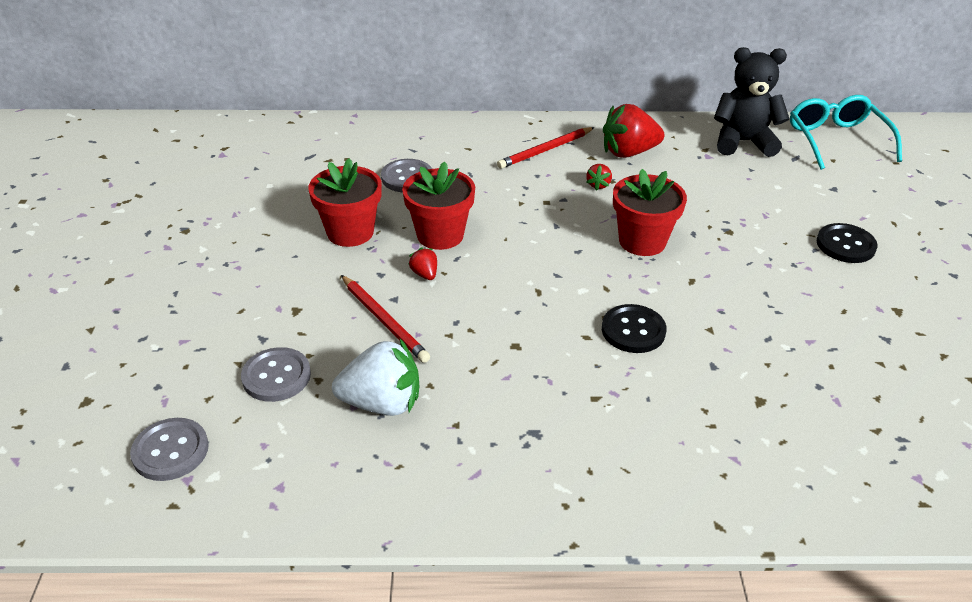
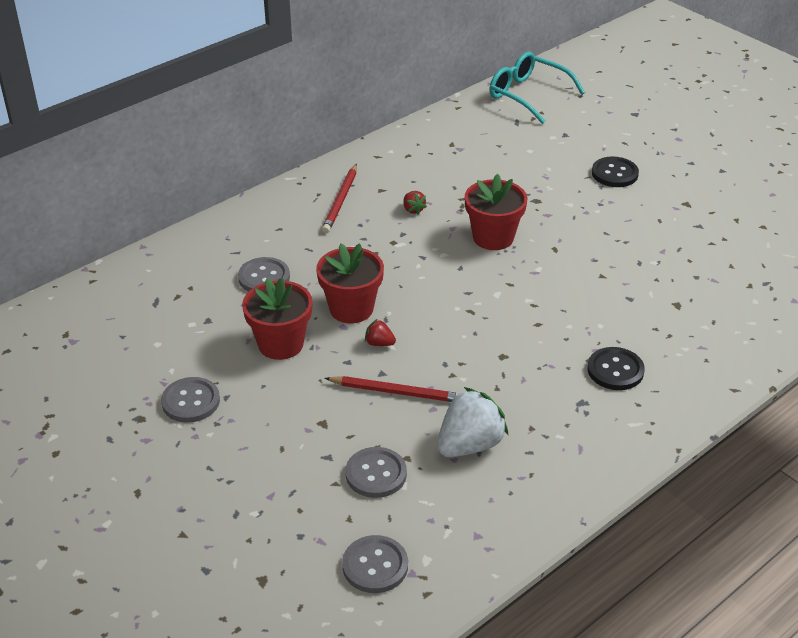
camera: 40 degrees left, 0 degrees up
black button [602,304,666,353] -> black button moved to [588,347,645,390]
red strawberry [603,104,664,158] -> none
black teddy bear [714,47,790,157] -> none
none -> grey button [161,377,220,423]

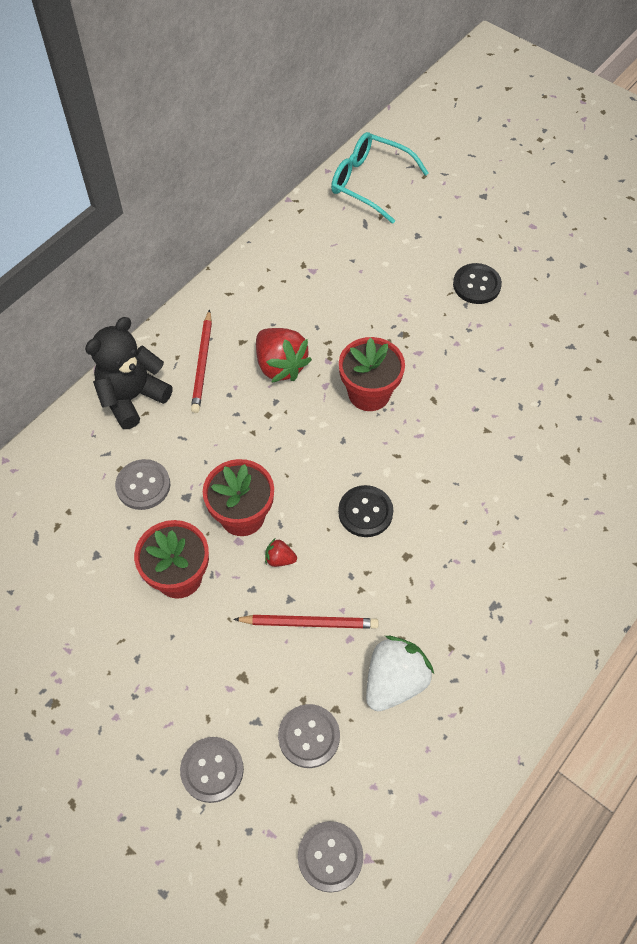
camera: 10 degrees left, 20 degrees up
grey button [161,377,220,423] -> grey button moved to [180,737,244,803]
red strawberry [403,191,427,215] -> red strawberry [256,328,312,383], size x2.17
black button [588,347,645,390] -> black button moved to [338,485,393,537]
none -> black teddy bear [85,317,173,429]

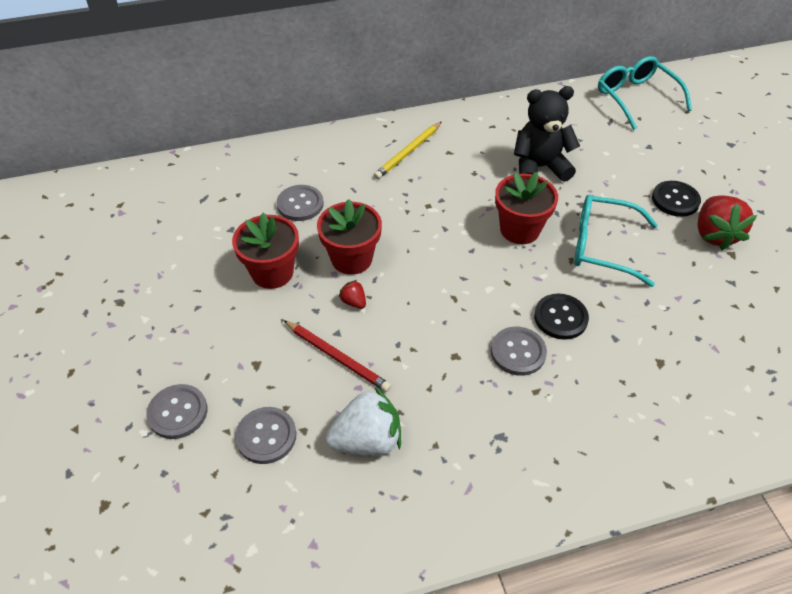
camera: 35 degrees right, 10 degrees down
black teddy bear [85,317,173,429] -> black teddy bear moved to [514,86,580,182]
red pencil [191,309,212,413] -> yellow pencil [374,122,442,179]
red strawberry [256,328,312,383] -> red strawberry moved to [698,195,757,250]
grey button [298,821,363,893] -> grey button moved to [491,327,547,376]
black button [338,485,393,537] -> black button moved to [534,293,589,340]
none -> turquoise glasses [574,195,658,287]

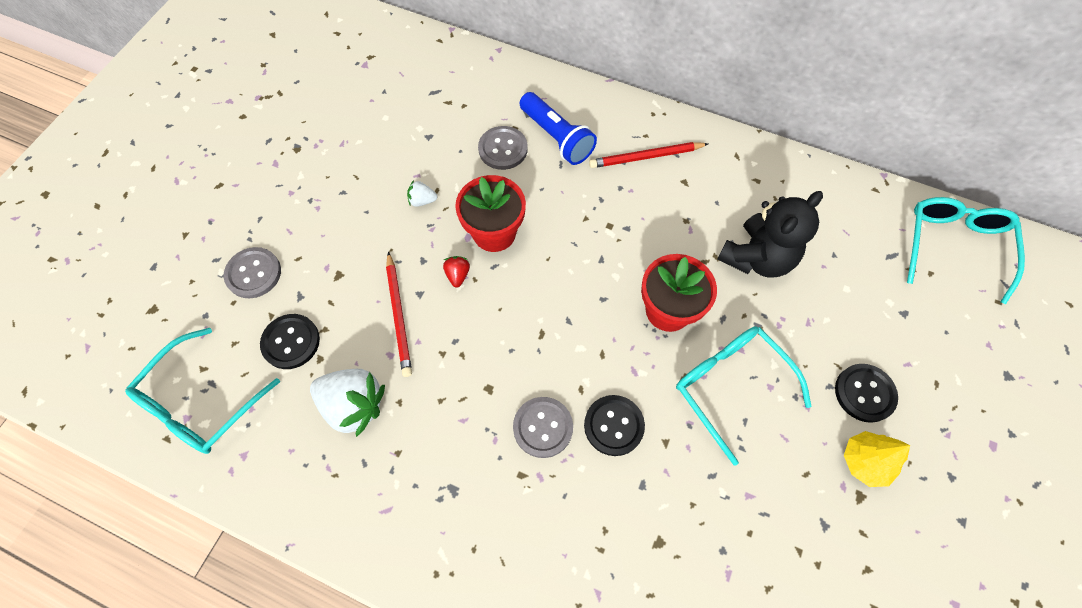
camera: 40 degrees right, 15 degrees up
red flower pot [232,213,299,289] -> white strawberry [407,180,438,207]
grey button [235,407,296,464] -> black button [260,314,320,369]
yellow pencil [374,122,442,179] -> red pencil [589,142,708,168]
black teddy bear [514,86,580,182] -> black teddy bear turned 105 degrees clockwise [717,191,823,278]
red strawberry [698,195,757,250] -> yellow tree [844,431,910,487]
none -> turquoise glasses [125,328,280,454]
none -> blue flashlight [520,92,597,165]

